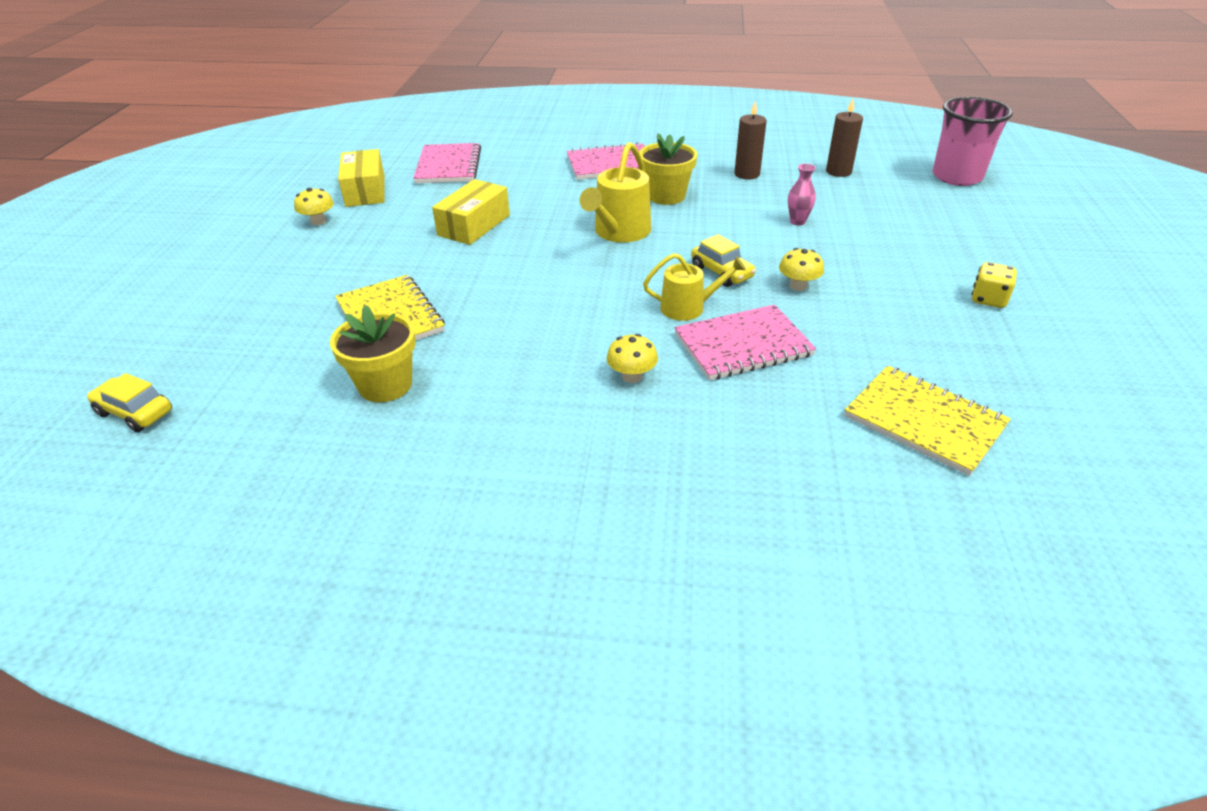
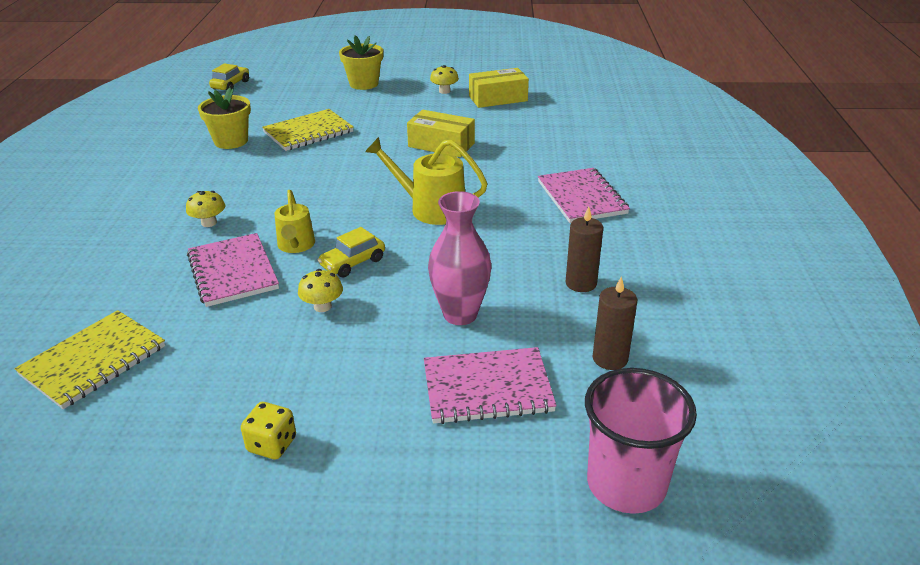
camera: 85 degrees right, 5 degrees down
pink notebook [413,143,481,183] -> pink notebook moved to [424,347,557,424]
yellow flower pot [639,133,698,205] -> yellow flower pot moved to [339,35,383,90]
pink vase [788,164,816,225] -> pink vase [428,191,491,325], size x1.95

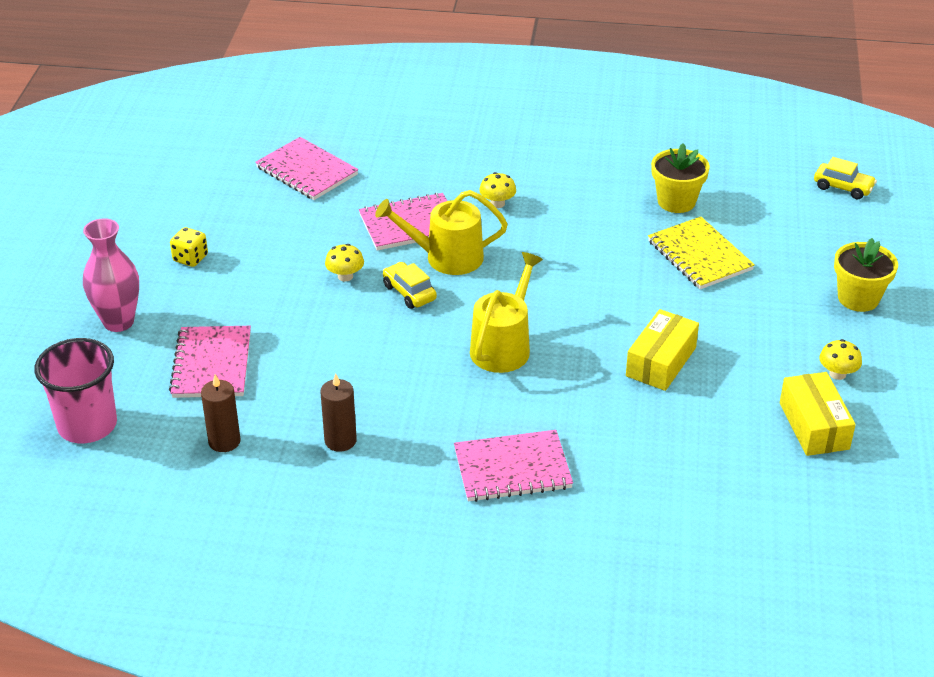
camera: 95 degrees right, 5 degrees up
yellow notebook [14,310,165,409] -> pink notebook [255,137,358,200]
yellow watering can [274,190,315,253] -> yellow watering can [375,190,508,275], size x1.54
pink vase [428,191,491,325] -> pink vase moved to [83,218,139,332]

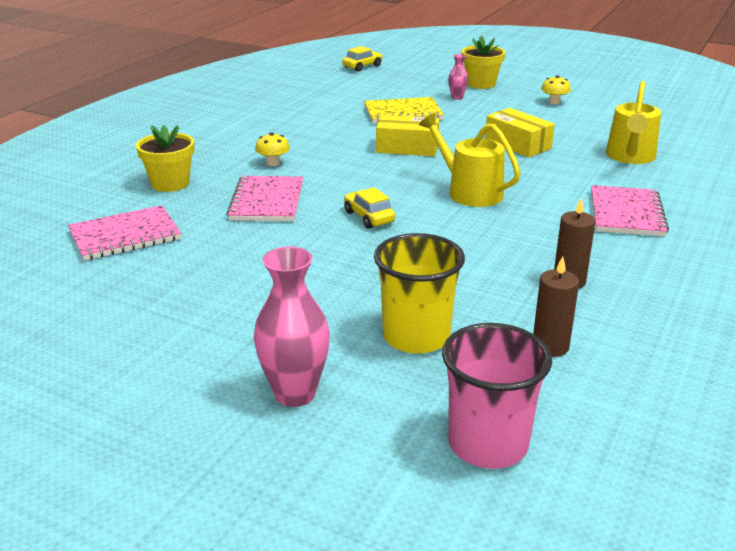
camera: 70 degrees left, 10 degrees down
pink notebook [169,326,251,398] -> yellow cup [374,233,465,354]
yellow dice [170,227,208,267] -> none
yellow mushroom [325,244,364,282] -> none
yellow watering can [375,190,508,275] -> yellow watering can moved to [606,81,661,164]
yellow car [383,262,437,309] -> yellow car turned 75 degrees clockwise [344,187,395,229]
yellow flower pot [651,143,710,213] -> yellow flower pot moved to [136,125,194,192]
yellow box [780,372,856,456] -> yellow box moved to [376,115,439,156]
none -> pink vase [448,54,468,100]

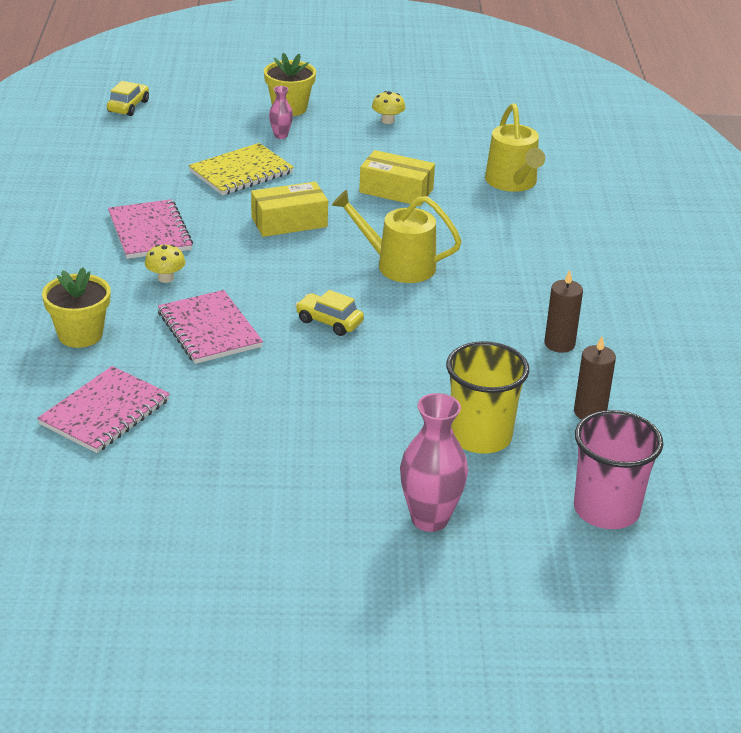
camera: 30 degrees left, 5 degrees up
pink notebook [591,185,669,236] -> pink notebook moved to [108,199,193,259]

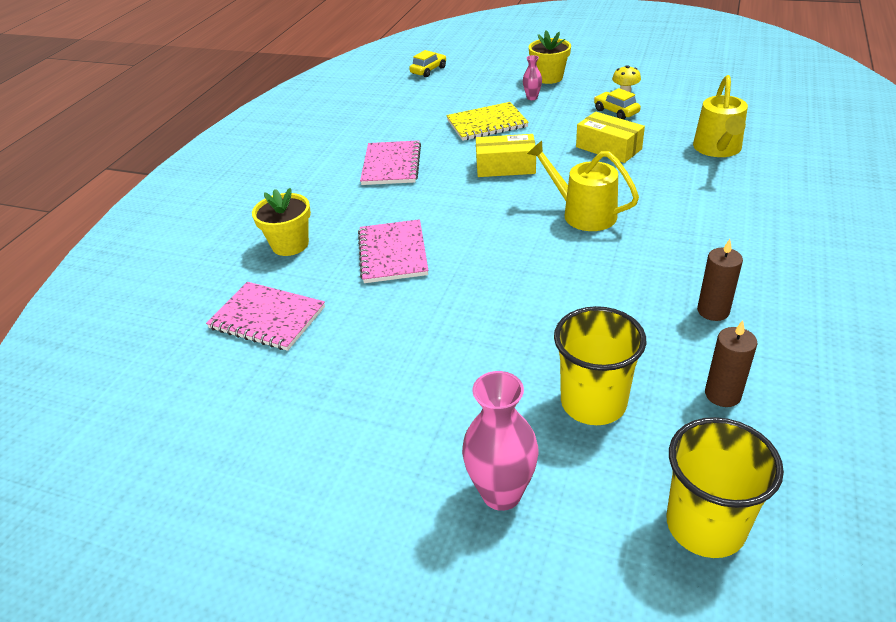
camera: 25 degrees right, 5 degrees up
pink notebook [37,366,170,453] -> pink notebook turned 60 degrees clockwise [206,282,325,351]
yellow mushroom [145,244,185,283] -> none
yellow car [295,290,364,336] -> yellow car moved to [594,88,641,120]
pink cup [574,410,663,529] -> yellow cup [667,417,784,558]

